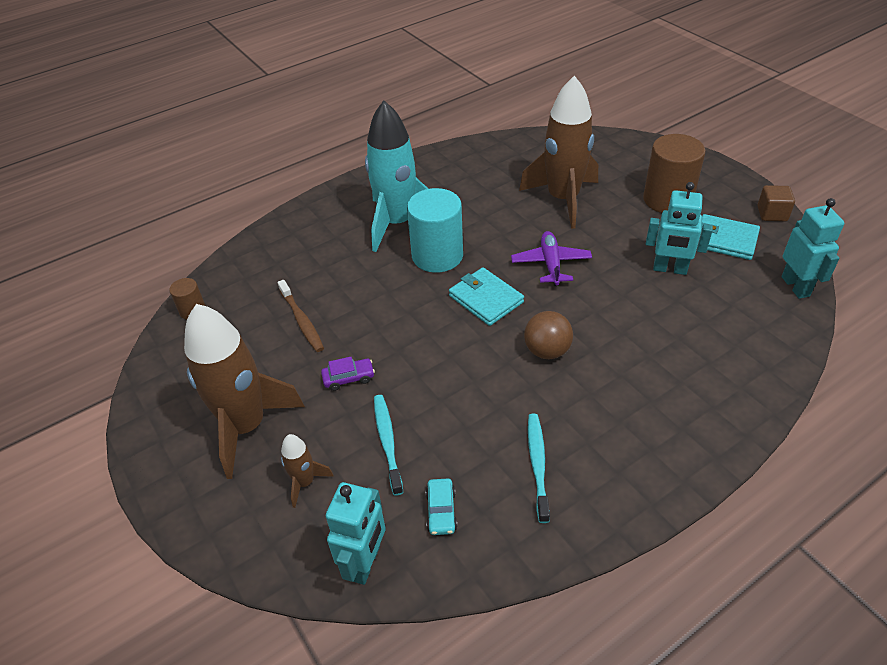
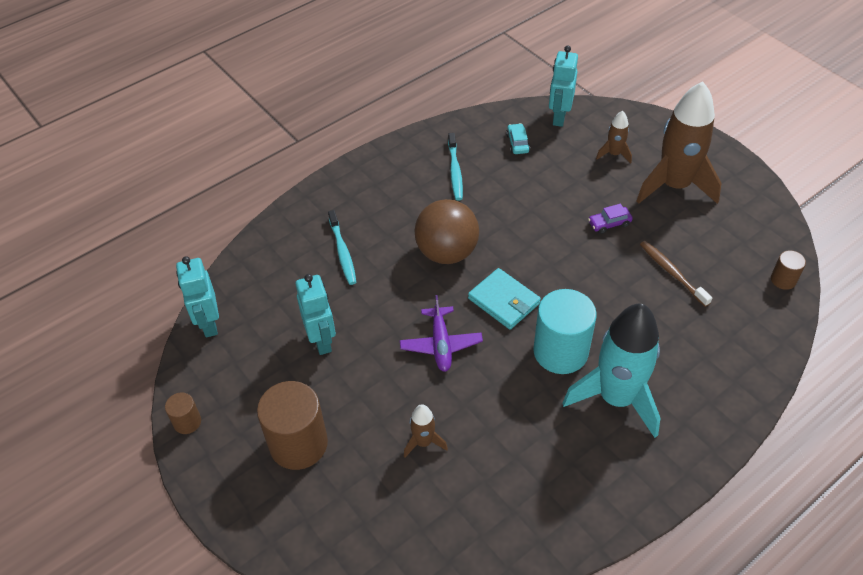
camera: 175 degrees right, 5 degrees up
turquoise toothbrush [374,395,404,496] -> turquoise toothbrush moved to [328,210,356,285]
brown rocket [519,76,598,229] -> brown rocket [404,404,448,458], size x0.45
brown ball [524,311,573,359] -> brown ball [415,199,479,264], size x1.56
turquoise robot [646,182,713,275] -> turquoise robot turned 60 degrees clockwise [296,274,336,355]
turquoise wallet [702,214,760,260] -> none
brown cube [757,185,795,221] -> brown cylinder [165,393,201,434]

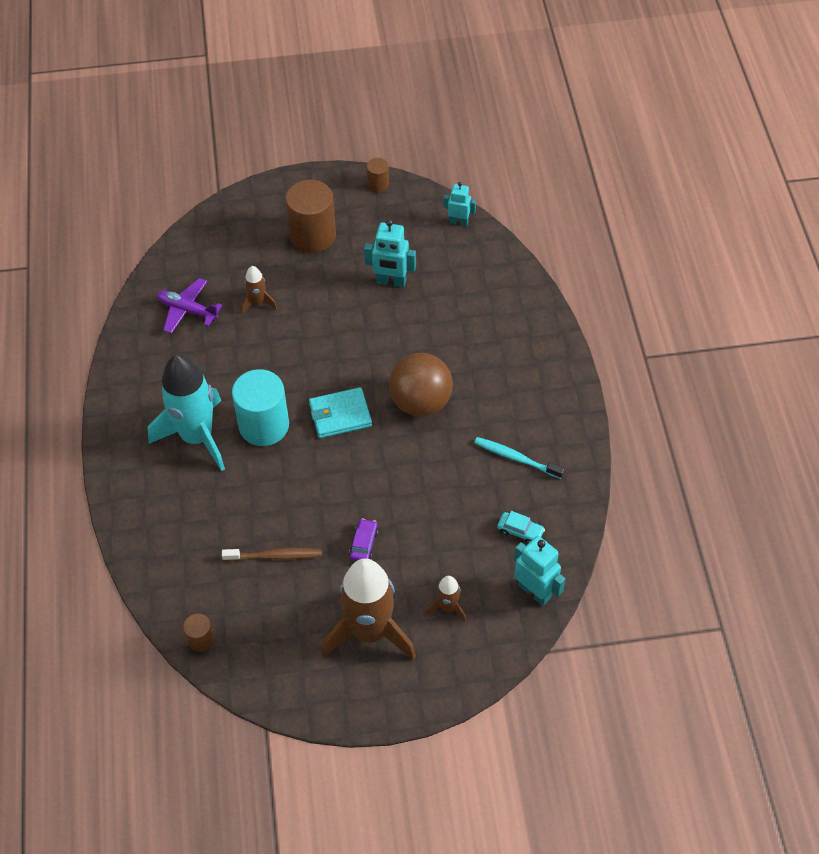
camera: 120 degrees right, 5 degrees up
turquoise robot [176,256,219,337] -> turquoise robot [444,182,476,226], size x0.65
turquoise toothbrush [328,210,356,285] -> none
purple plane [400,295,483,372] -> purple plane moved to [157,278,223,334]

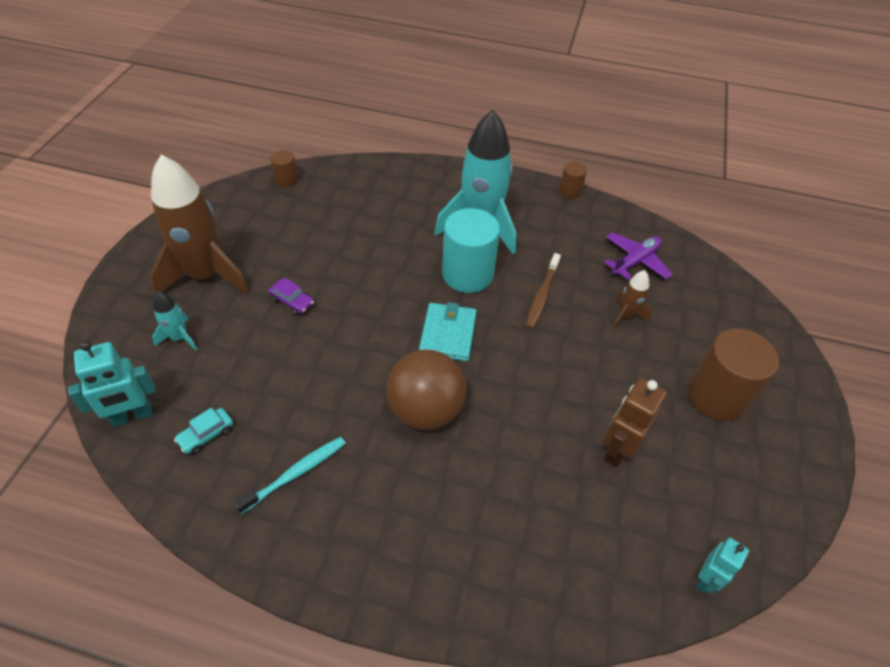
camera: 110 degrees right, 5 degrees down
brown toothbrush [222,548,322,561] -> brown toothbrush moved to [526,253,561,329]
turquoise robot [364,219,416,288] -> brown robot [604,378,667,467]
brown cylinder [366,158,389,192] -> brown cylinder moved to [559,162,587,198]
brown rocket [426,576,466,622] -> turquoise rocket [152,291,197,350]

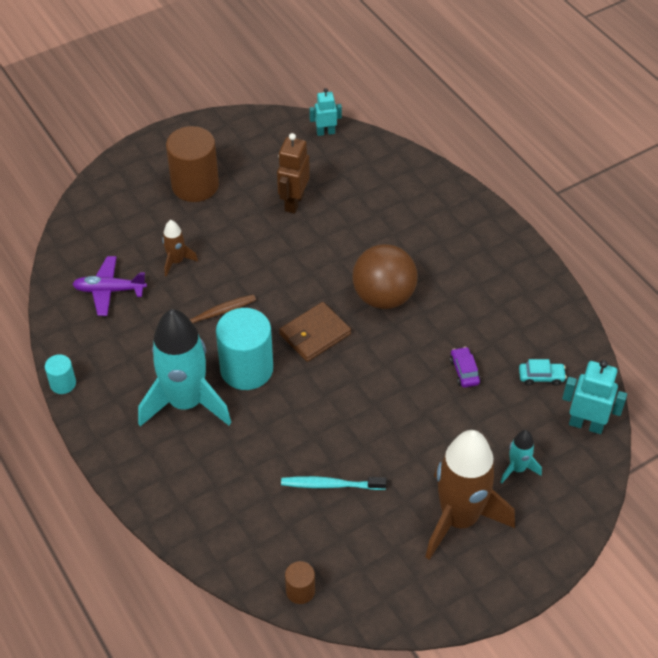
camera: 135 degrees left, 0 degrees up
turquoise toothbrush [233,437,346,514] -> turquoise toothbrush moved to [281,476,387,490]
purple car [269,277,314,315] -> purple car moved to [450,347,481,388]
turquoise wallet [419,302,477,361] -> brown wallet [279,302,351,362]
brown cylinder [559,162,587,198] -> turquoise cylinder [45,354,76,394]
brown robot [604,378,667,467] -> brown robot turned 120 degrees clockwise [277,133,310,213]

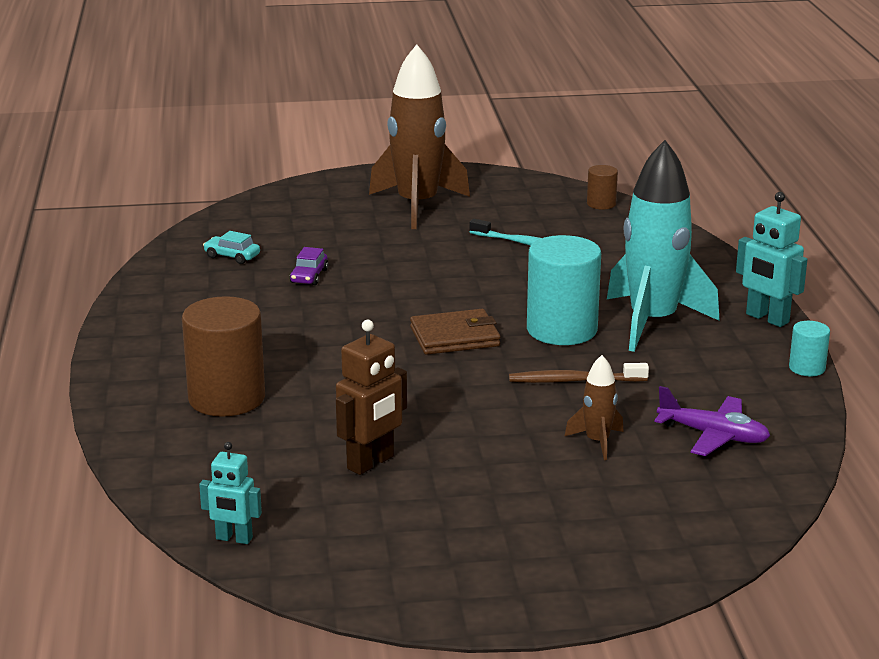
camera: 155 degrees left, 25 degrees down
brown cylinder [166,126,219,202] -> brown cylinder moved to [182,296,265,417]
brown ball [353,244,417,309] -> none
turquoise rocket [501,430,542,483] -> none
turquoise robot [562,360,627,434] -> turquoise robot moved to [736,192,807,327]

